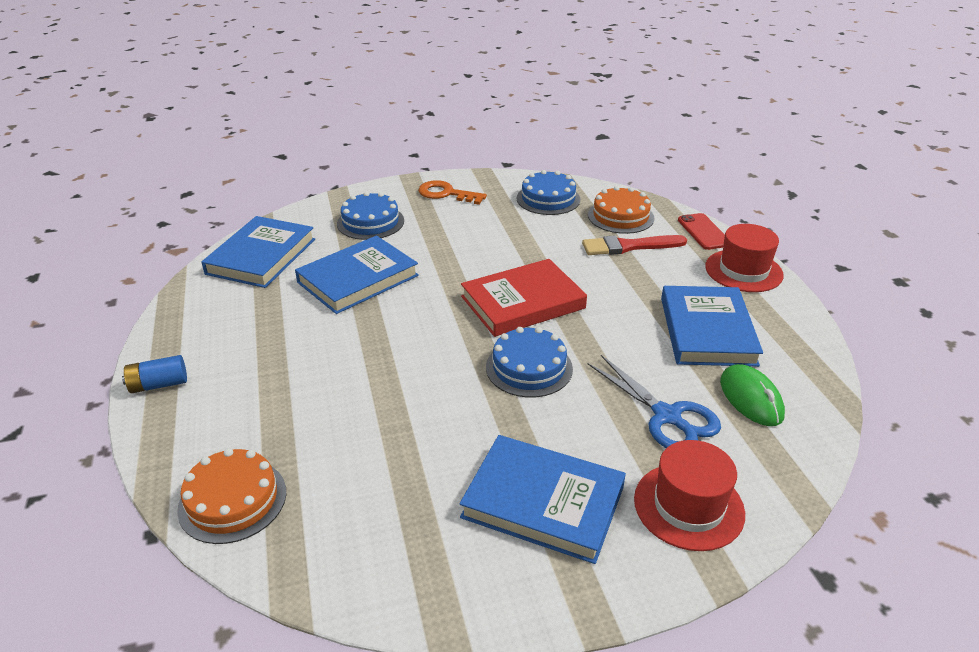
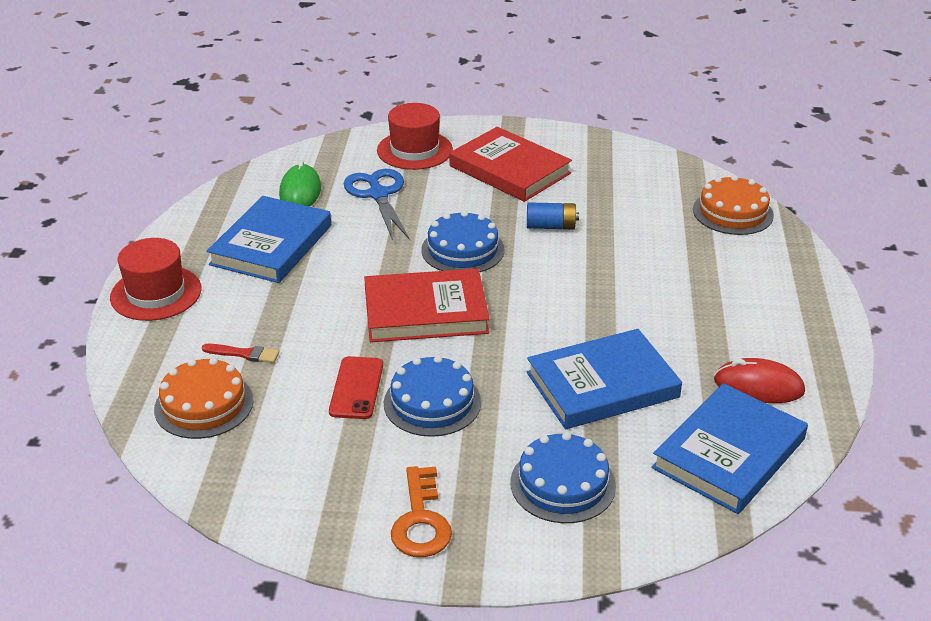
camera: 160 degrees left, 0 degrees up
blue battery [122,355,187,393] -> blue battery moved to [527,202,579,229]
orange key [418,180,487,205] -> orange key turned 45 degrees clockwise [391,466,452,557]
blue book [459,435,626,564] -> red book [450,127,572,202]
blue cake [517,170,580,215] -> blue cake moved to [384,355,481,437]
red brush [582,235,687,255] -> red brush [202,344,279,363], size x0.56
red phone [678,213,725,250] -> red phone moved to [329,356,383,419]
none -> red mouse [714,358,805,403]

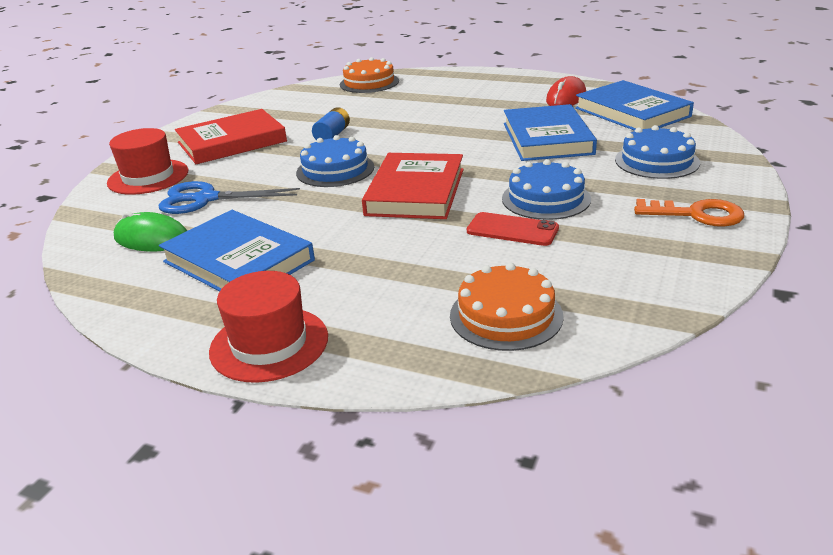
camera: 70 degrees left, 5 degrees down
red brush [202,344,279,363] -> none

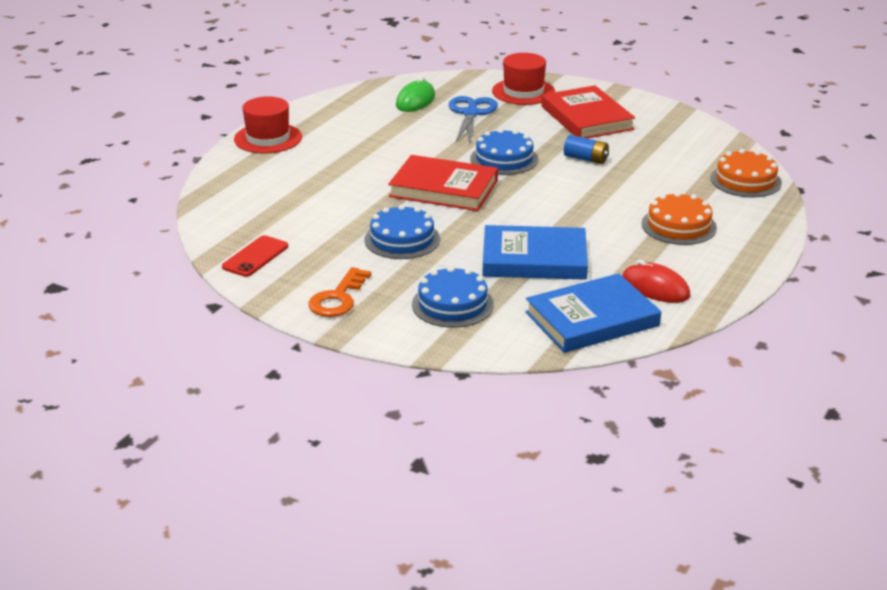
camera: 95 degrees right, 0 degrees up
blue book [159,210,315,292] -> none
orange cake [450,263,564,351] -> orange cake moved to [641,192,717,245]
red phone [467,212,559,246] -> red phone moved to [222,235,288,277]

